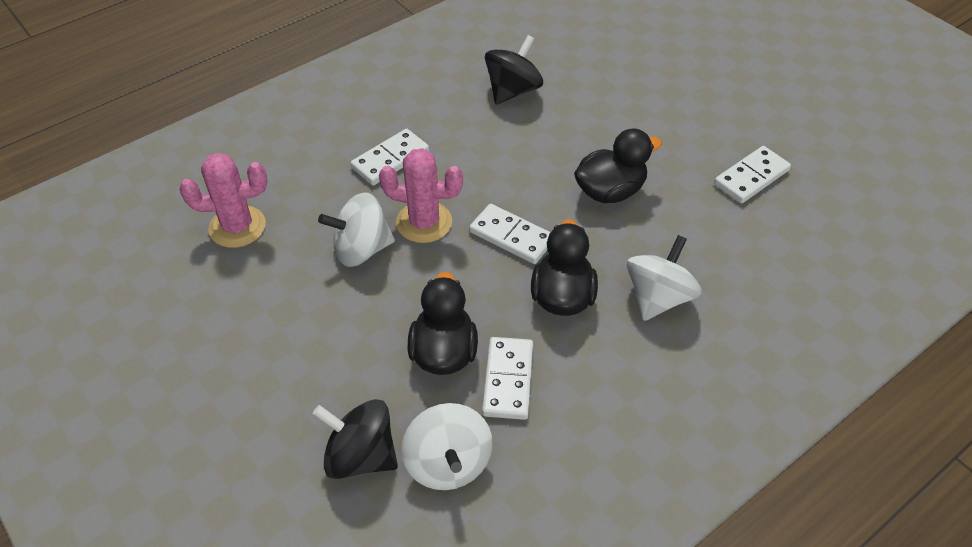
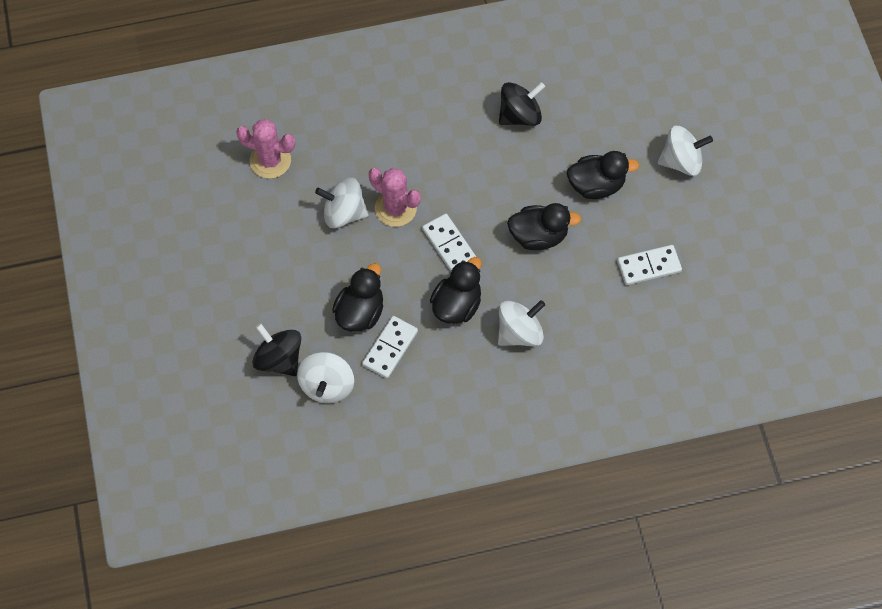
camera: 25 degrees right, 15 degrees up
white domino [350,129,429,186] -> none
none -> black duck [567,151,639,199]
none -> white spinning top [658,126,713,176]

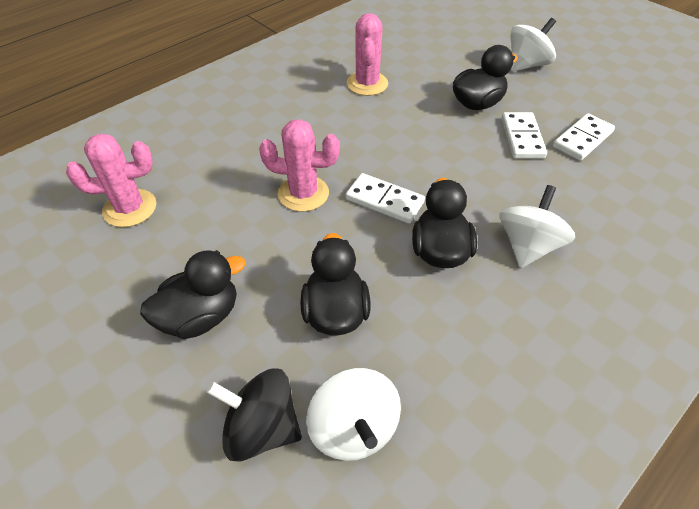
camera: 30 degrees left, 15 degrees down
white spinning top [315,177,369,228] -> none
white domino [362,316,418,379] -> white domino moved to [502,112,547,158]
black spinning top [499,82,545,126] -> pink cactus [346,13,388,96]
black duck [507,203,581,250] -> black duck moved to [140,250,246,339]

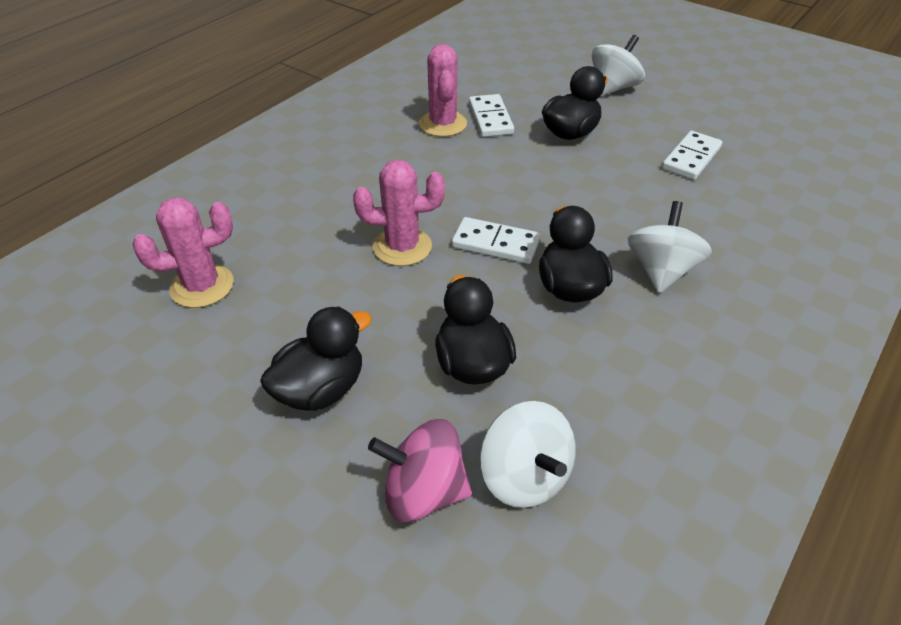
camera: 10 degrees left, 5 degrees down
black spinning top [206,368,302,462] -> pink spinning top [368,419,472,522]
white domino [502,112,547,158] -> white domino moved to [469,94,514,137]

